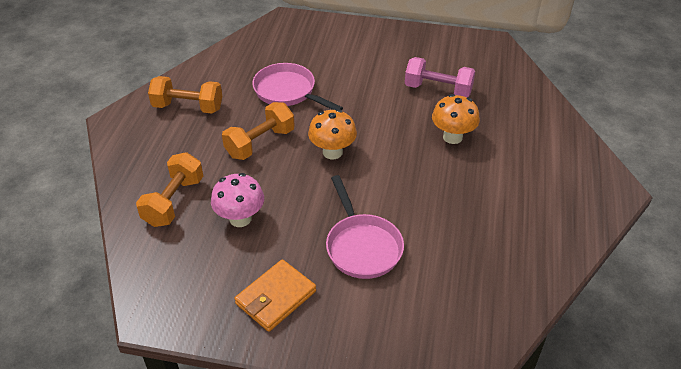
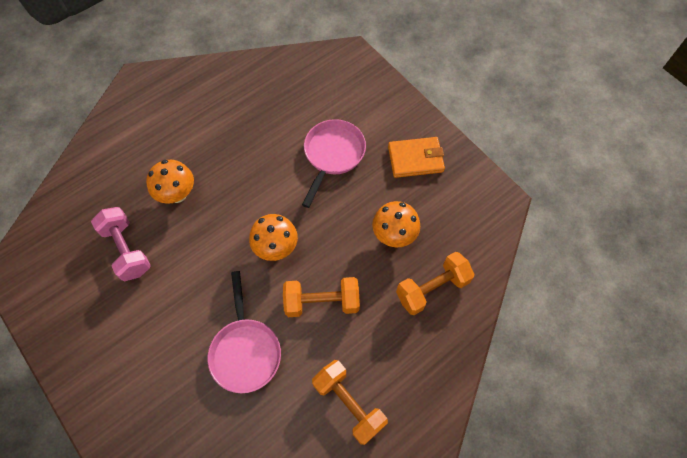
camera: 140 degrees left, 20 degrees up
pink mushroom [211,173,264,227] -> orange mushroom [372,201,420,247]

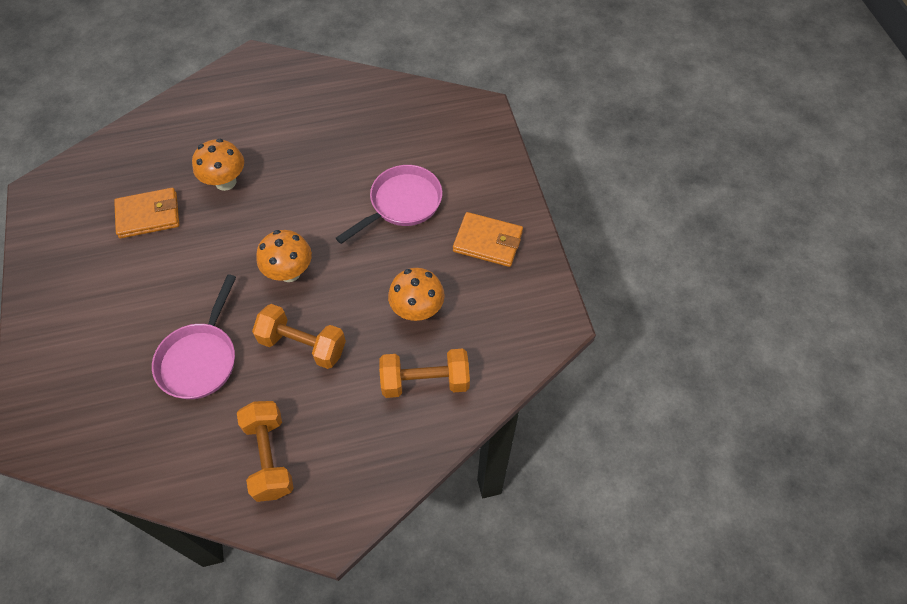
camera: 25 degrees right, 5 degrees down
pink dumbbell [91,207,151,281] -> orange wallet [114,188,179,238]

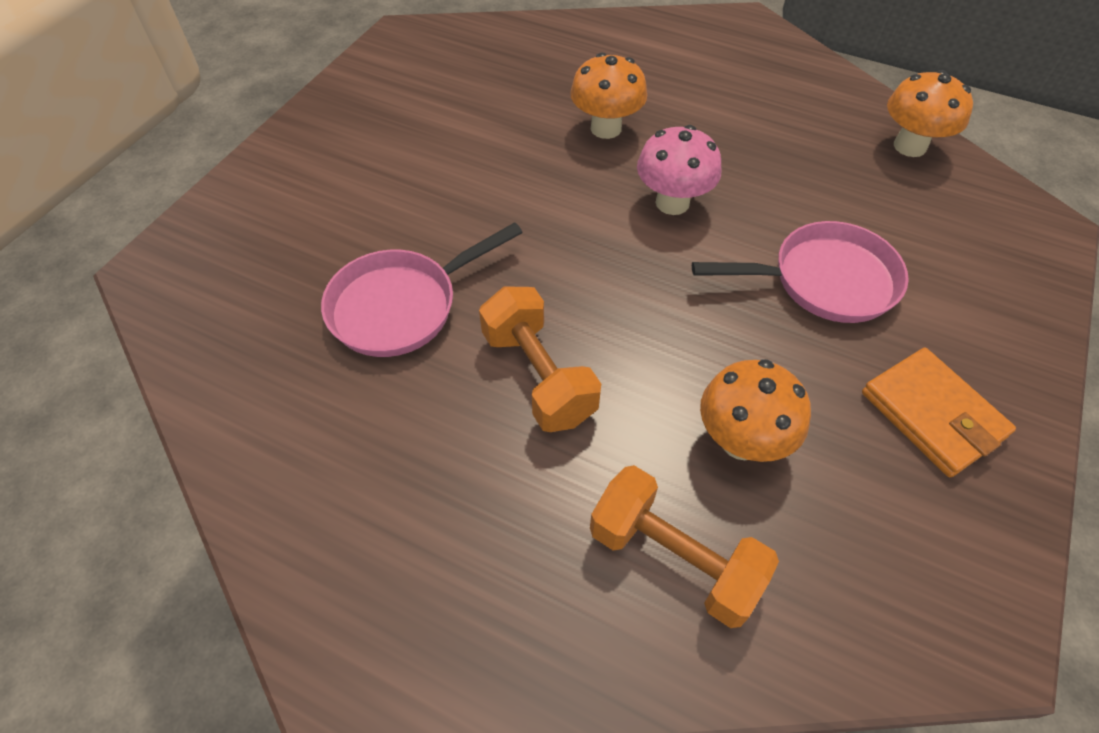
camera: 40 degrees right, 5 degrees down
orange wallet [114,188,179,238] -> none
orange dumbbell [237,401,294,502] -> none
orange mushroom [256,230,312,282] -> orange mushroom moved to [887,70,973,157]
none -> pink mushroom [637,125,721,215]

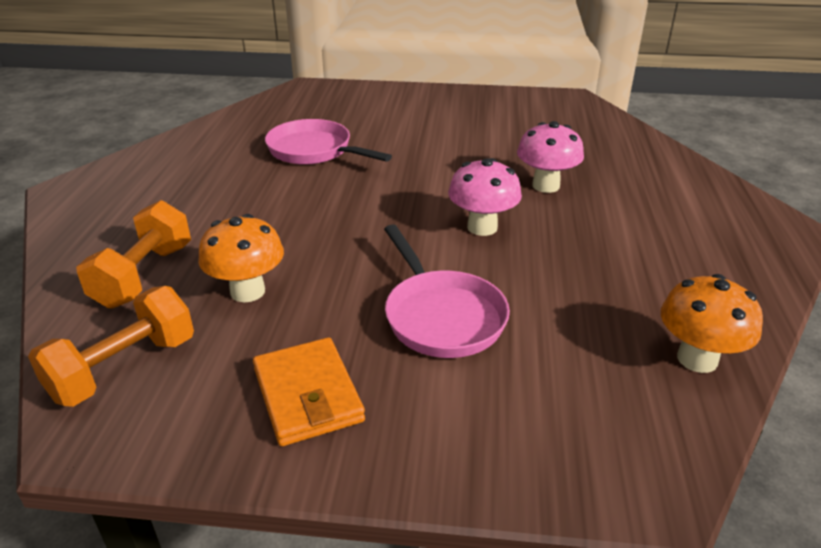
camera: 70 degrees right, 20 degrees down
orange dumbbell [479,287,601,432] -> orange dumbbell moved to [28,286,194,407]
orange mushroom [570,53,647,139] -> pink mushroom [517,121,584,193]
orange wallet [862,348,1016,477] -> orange wallet turned 60 degrees counterclockwise [253,337,365,446]

